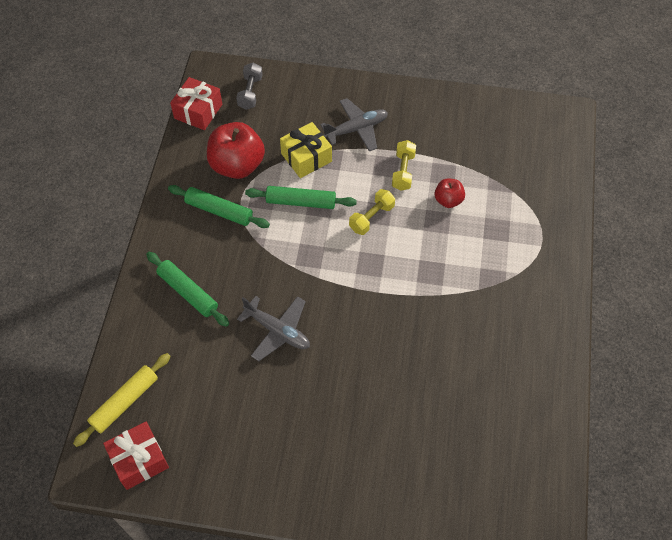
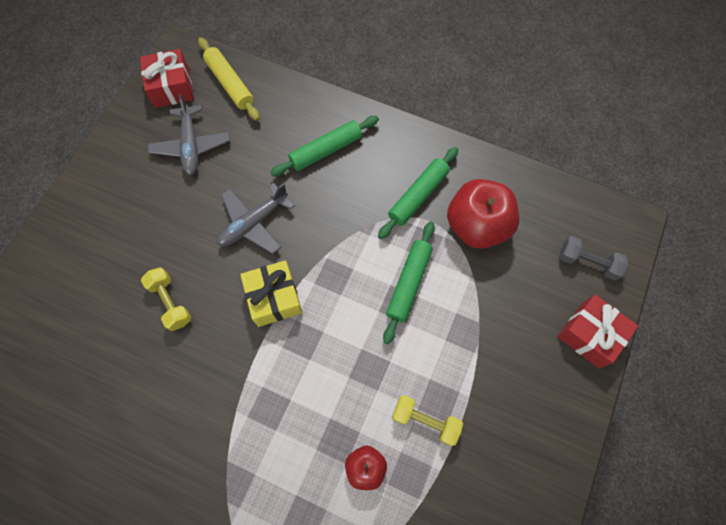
camera: 105 degrees right, 10 degrees up
red gift [170,77,222,130] -> red gift moved to [558,295,638,368]
yellow gift [280,122,332,178] -> yellow gift moved to [240,260,302,327]
grey plane [320,98,388,151] -> grey plane moved to [148,94,230,176]
yellow dumbbell [349,189,395,235] -> yellow dumbbell moved to [141,267,191,331]

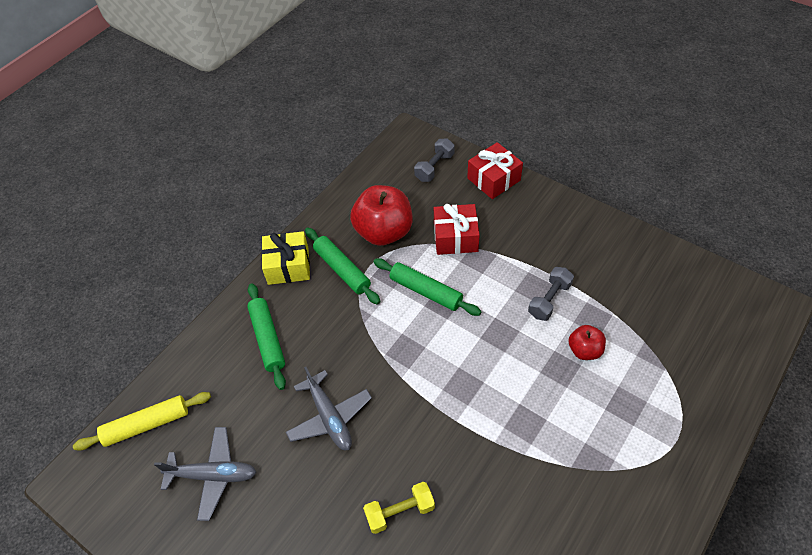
camera: 75 degrees left, 15 degrees down
red gift [140,49,194,108] -> red gift moved to [434,204,480,255]
yellow gift [240,260,302,327] -> yellow gift moved to [261,231,310,285]
yellow dumbbell [392,395,463,446] -> grey dumbbell [528,267,574,321]

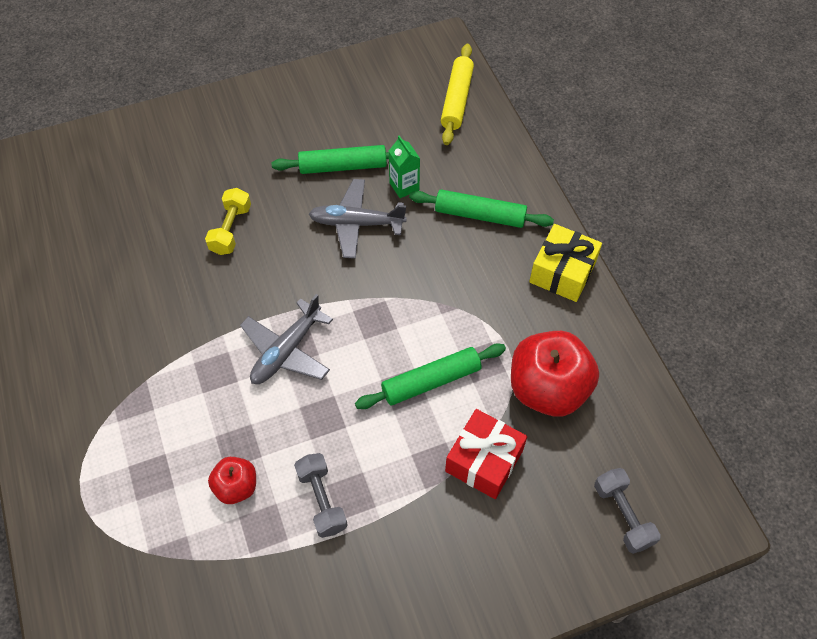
camera: 120 degrees right, 5 degrees up
grey plane [154,427,256,521] -> grey plane moved to [240,294,333,384]
green rolling pin [305,228,380,305] -> green rolling pin moved to [271,145,389,174]
red gift [467,142,523,199] -> none
none -> green carton [389,136,420,198]

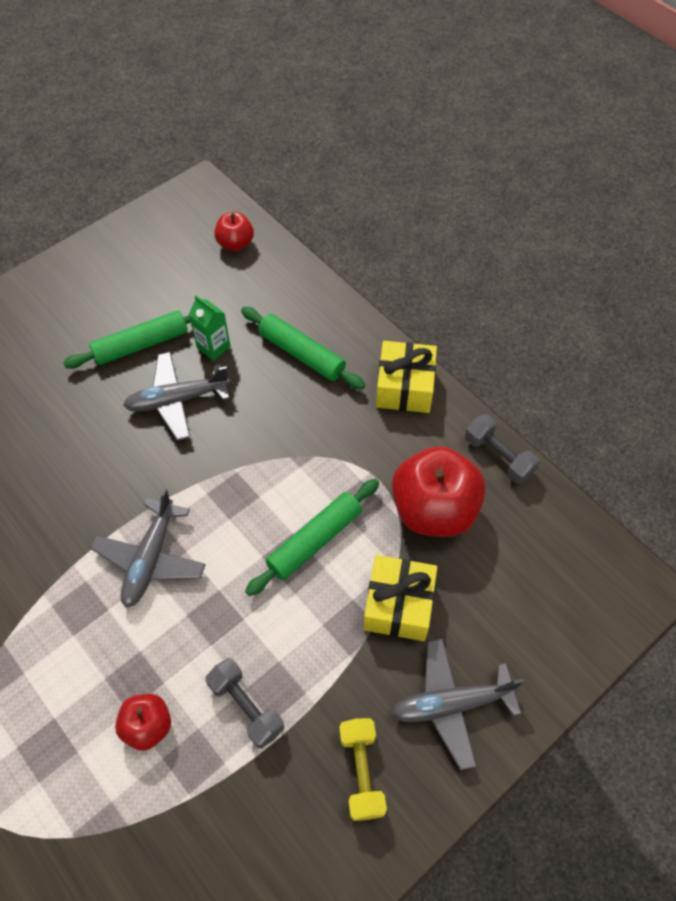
camera: 20 degrees left, 0 degrees up
yellow dumbbell [205,188,251,255] -> yellow dumbbell moved to [339,718,387,821]
green rolling pin [409,189,554,228] -> green rolling pin turned 45 degrees clockwise [241,307,365,390]
yellow rolling pin [441,44,474,145] -> red apple [214,212,254,251]
red gift [445,409,527,499] -> yellow gift [363,555,437,641]
grey dumbbell [594,468,661,554] -> grey dumbbell moved to [465,414,540,484]
none -> grey plane [391,638,524,770]

